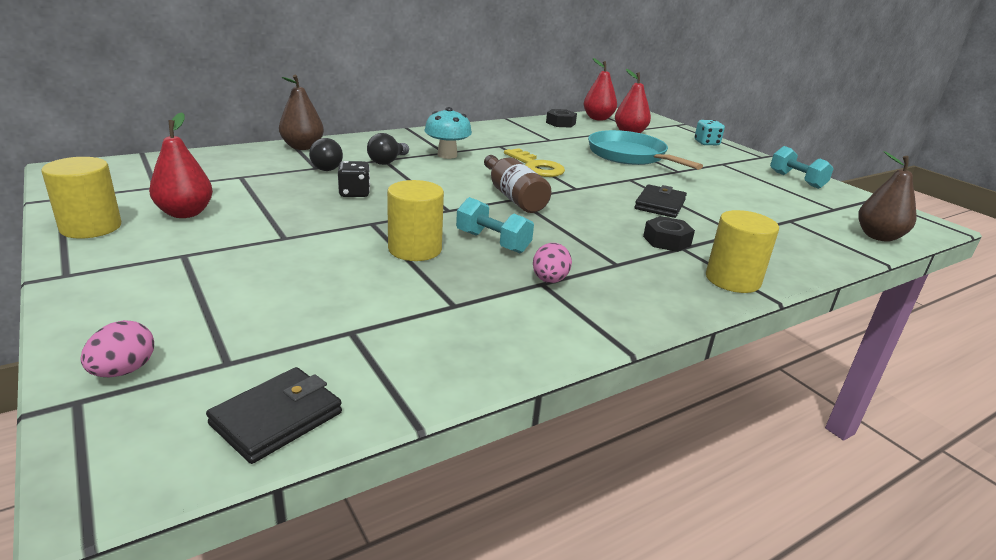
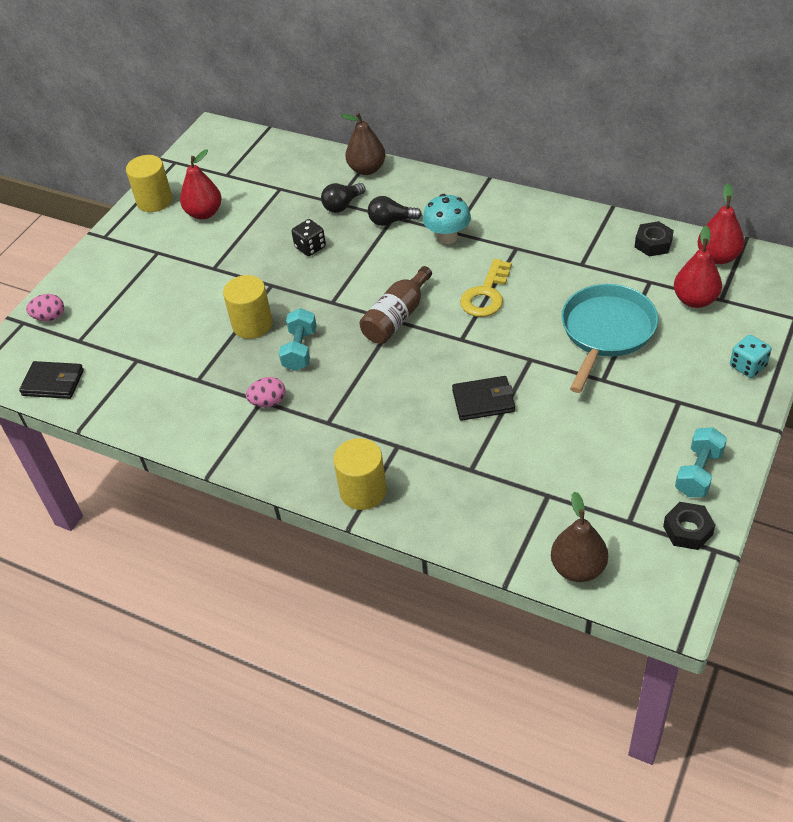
camera: 65 degrees right, 20 degrees up
black nut [643,216,695,252] -> black nut moved to [663,502,715,550]

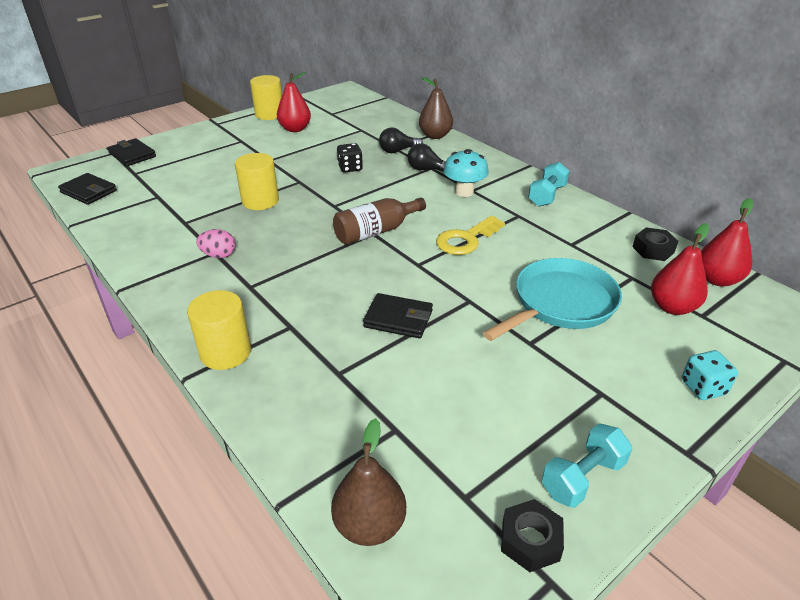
camera: 20 degrees right, 10 degrees down
pink egg [26,294,64,321] -> black wallet [107,138,156,166]
turquoise dumbbell [279,308,317,371] -> turquoise dumbbell moved to [528,162,570,207]

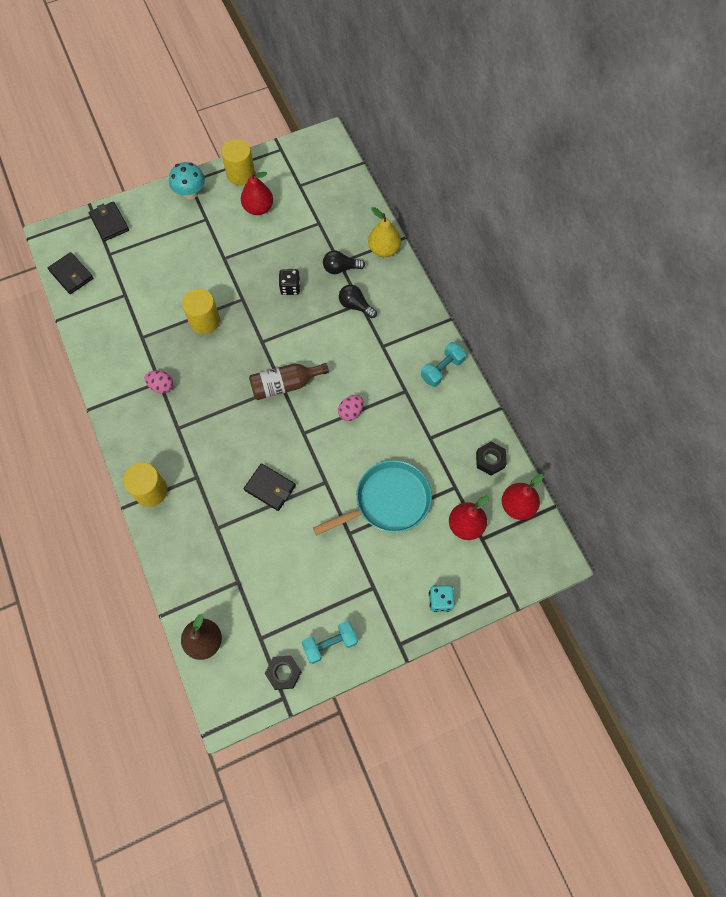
camera: 15 degrees right, 30 degrees up
brown pear [419,77,453,139] -> yellow pear [368,207,401,257]
yellow key [436,216,505,255] -> pink egg [338,395,364,421]
turquoise mushroom [444,149,489,197] -> turquoise mushroom moved to [169,162,205,199]

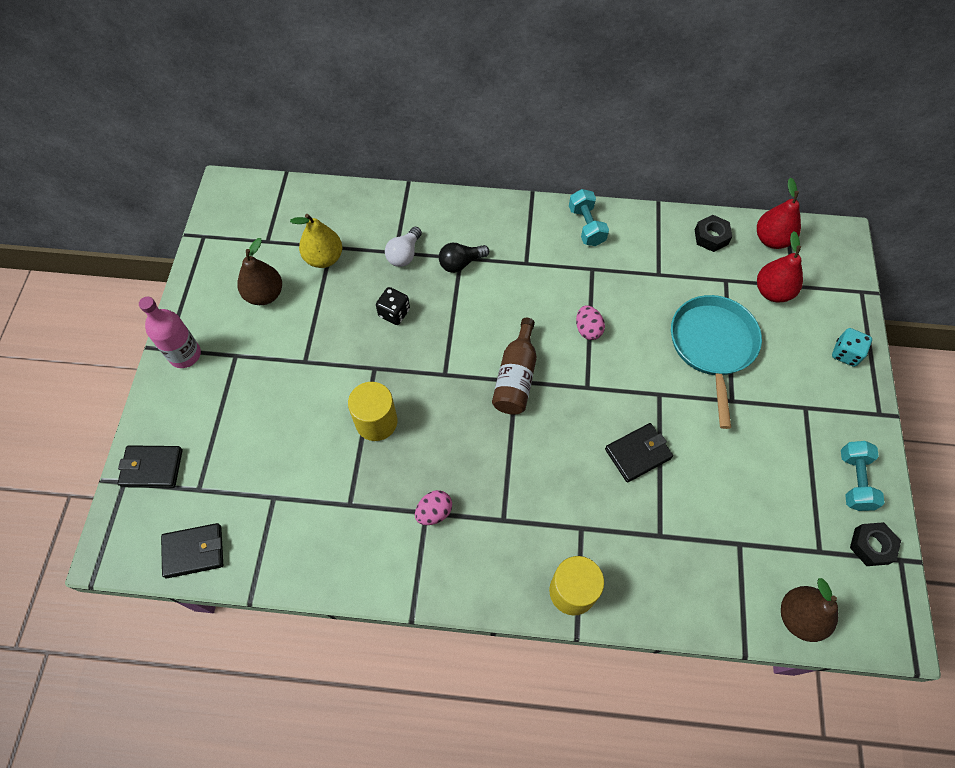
camera: 60 degrees left, 5 degrees down
turquoise mushroom [169,162,205,199] -> pink bottle [139,297,201,368]
yellow cylinder [221,139,255,185] -> none
red pear [241,171,273,215] -> brown pear [237,238,282,305]
black light bulb [323,250,365,274] -> white light bulb [385,227,422,267]
yellow pear [368,207,401,257] -> yellow pear moved to [290,214,342,268]

